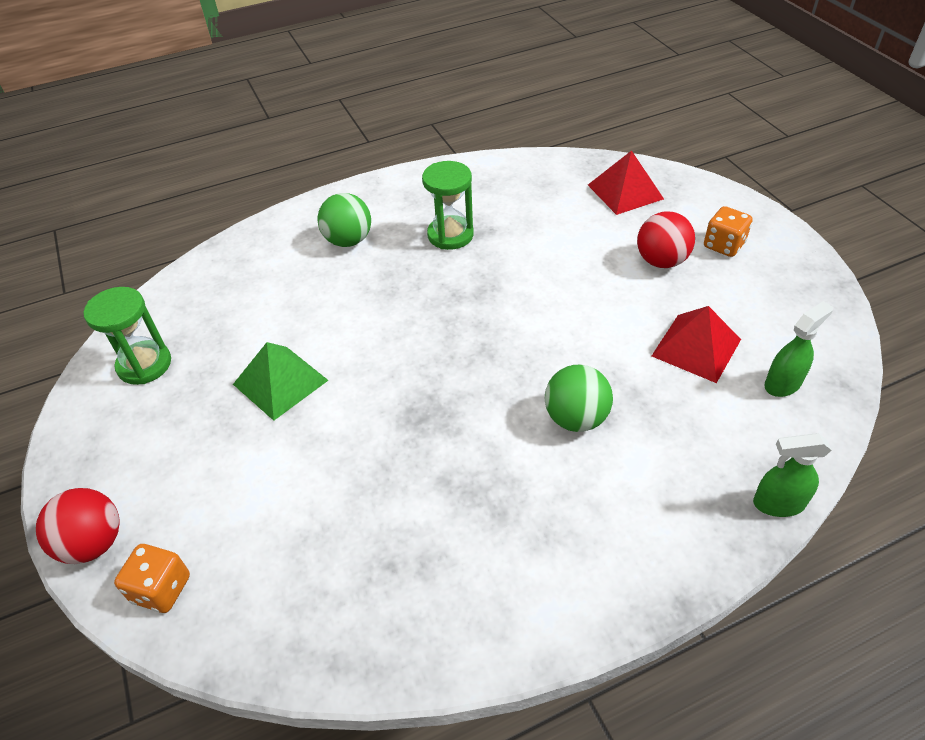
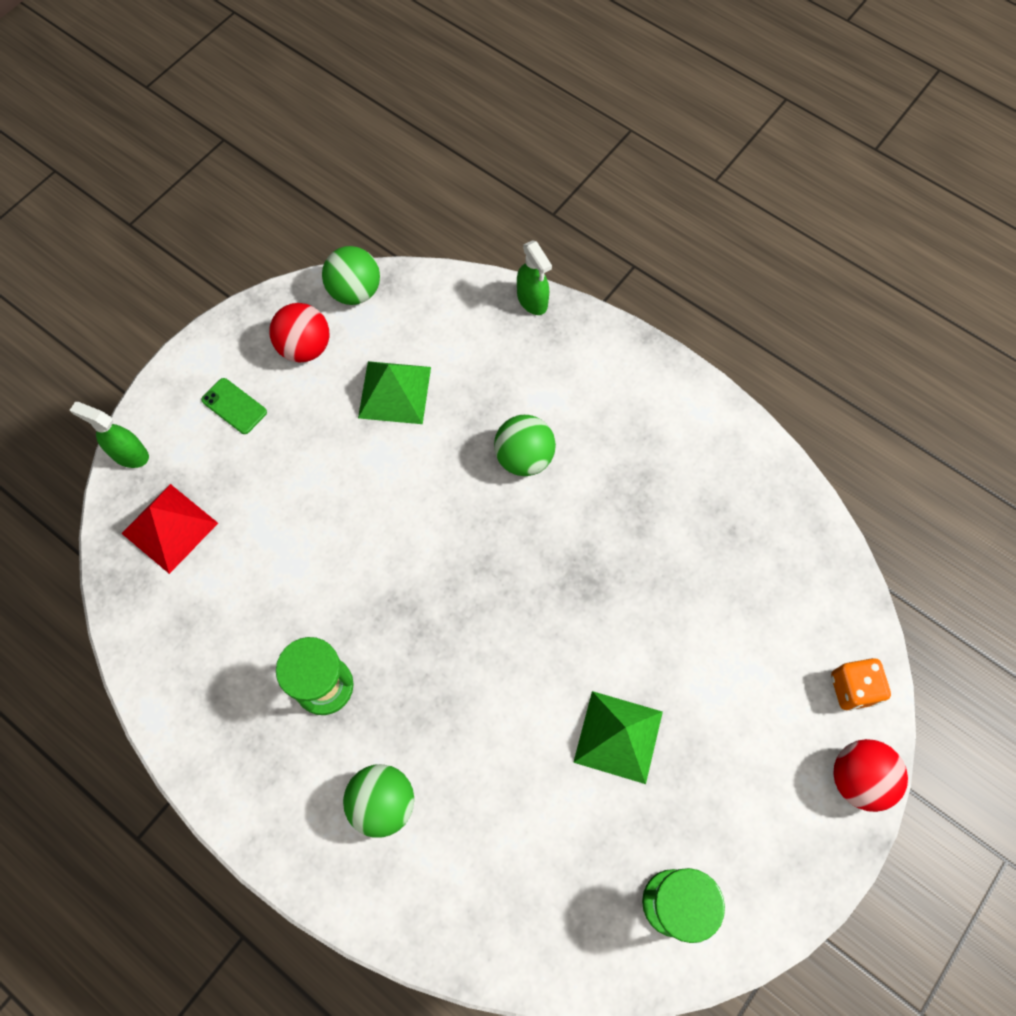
camera: 120 degrees left, 20 degrees up
red ball [637,211,695,268] -> red ball moved to [270,303,329,363]
red pyramid [652,306,741,383] -> green pyramid [358,361,431,424]
orange dice [704,206,753,257] -> green phone [201,378,267,434]
green spray bottle [764,301,833,397] -> green spray bottle moved to [69,402,149,468]
none -> green ball [322,246,380,305]

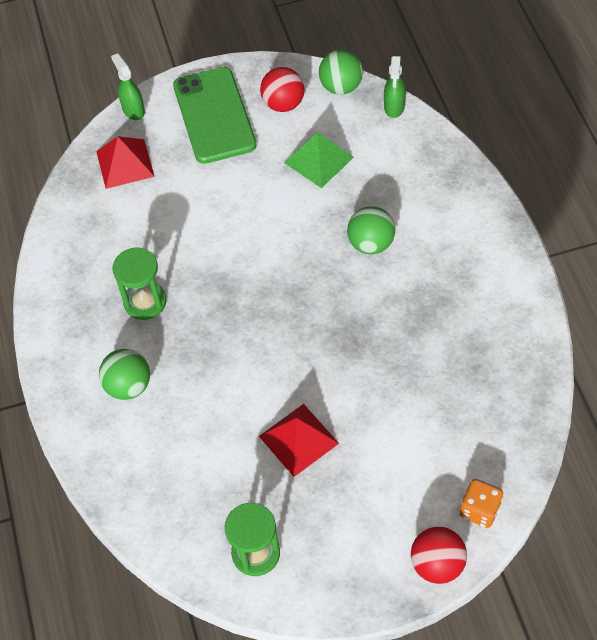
camera: 40 degrees right, 10 degrees down
green phone [201,378,267,434] -> green phone [173,67,257,164], size x2.40
green spray bottle [517,240,552,315] -> green spray bottle moved to [384,56,406,118]
green pyramid [573,691,663,784] -> red pyramid [259,404,339,477]

